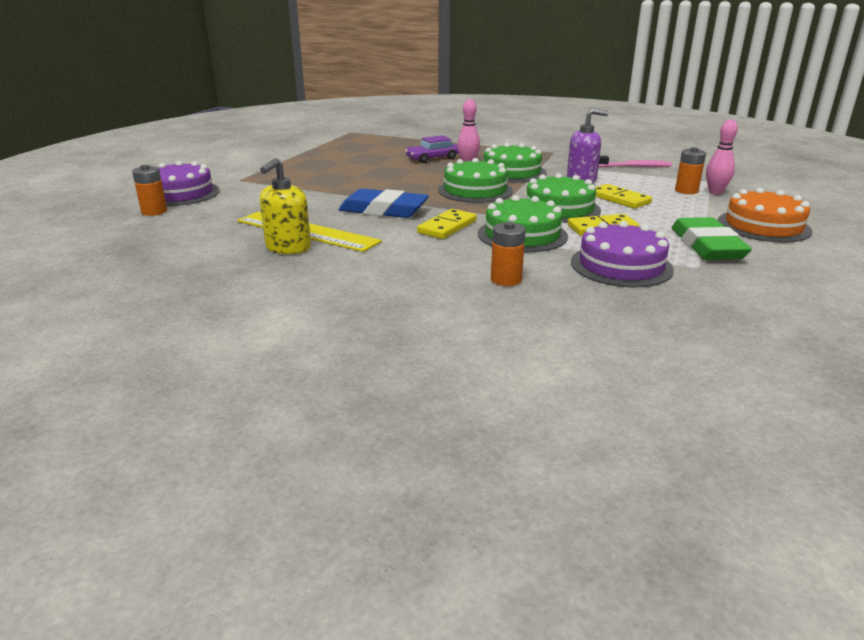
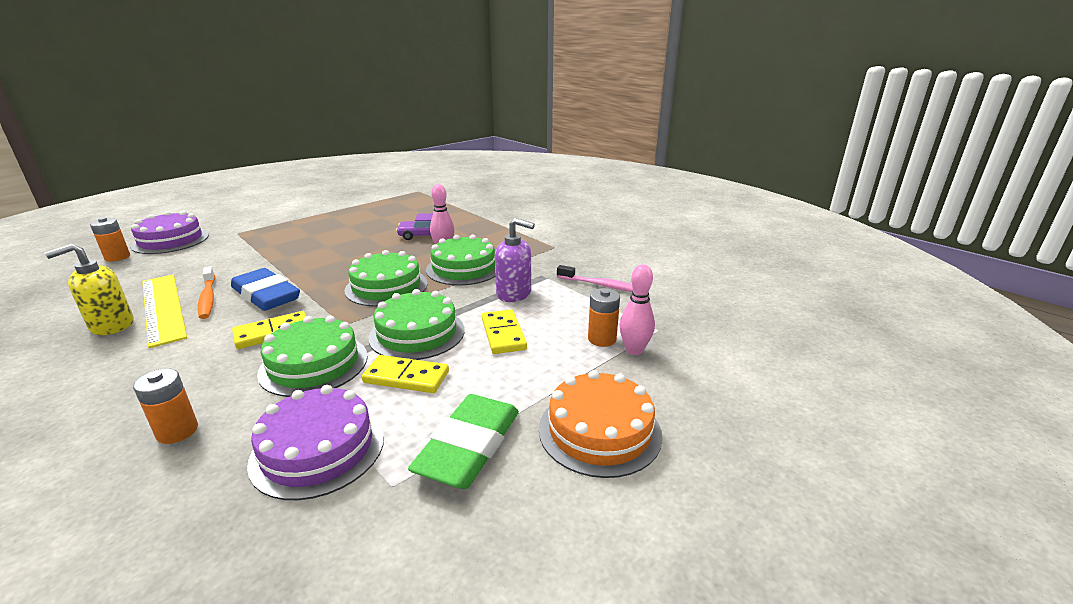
camera: 25 degrees right, 0 degrees up
none -> orange toothbrush [198,266,215,319]

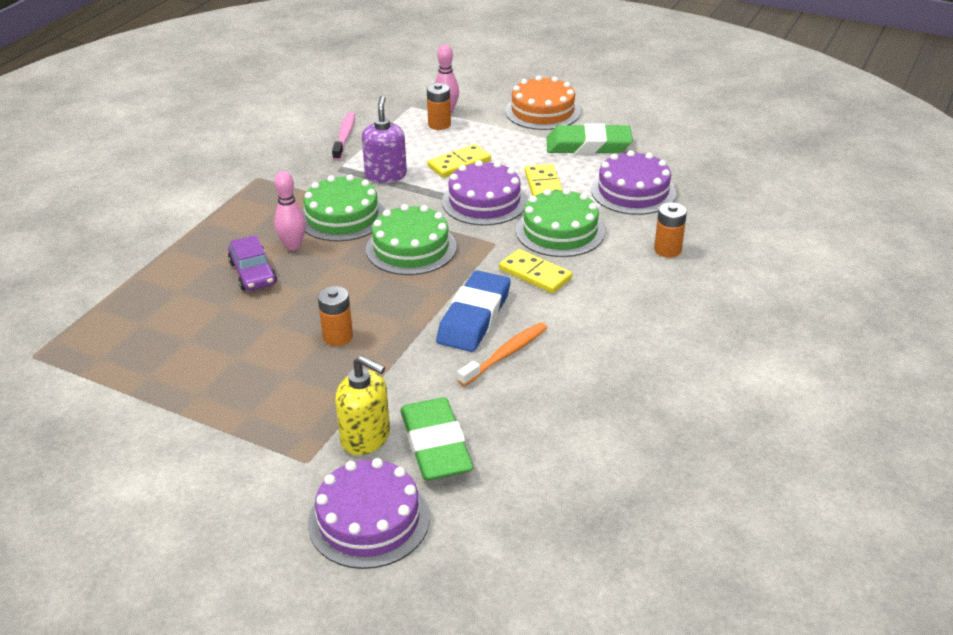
camera: 110 degrees left, 10 degrees up
yellow soap dispenser [45,244,133,335] -> yellow soap dispenser moved to [335,355,390,455]
orange battery [90,217,130,262] -> orange battery moved to [318,286,353,346]
yellow ruler [142,274,187,348] -> none
green cake [368,289,465,360] -> purple cake [442,160,528,226]
none -> green eraser [400,397,474,481]

